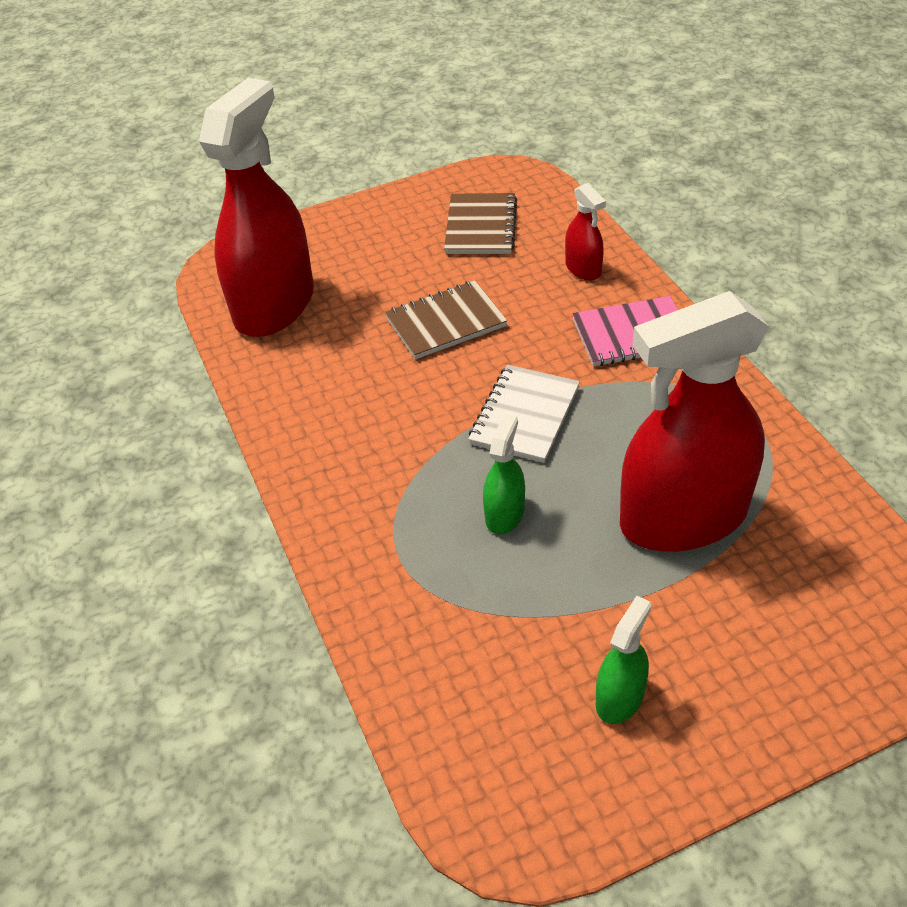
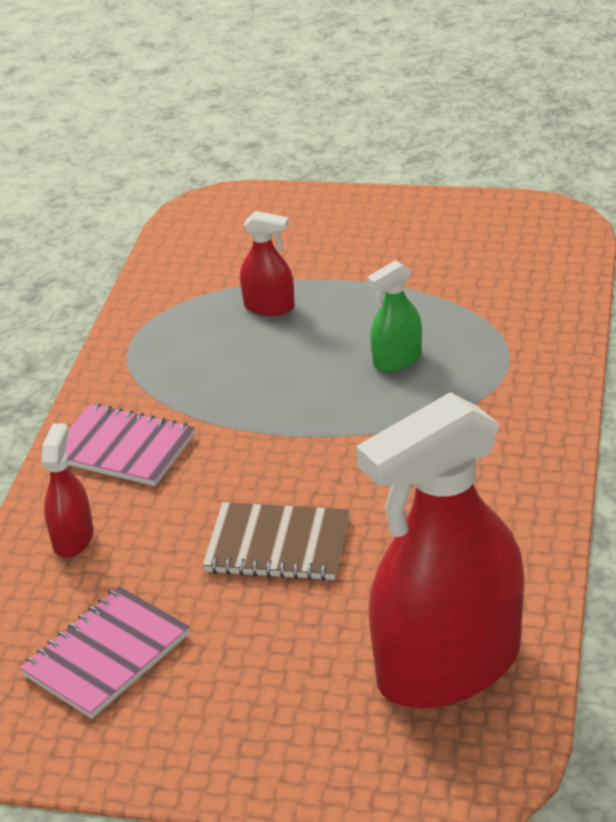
camera: 145 degrees left, 10 degrees down
brown notebook [444,193,517,254] -> pink notebook [20,586,190,719]
white notebook [468,365,580,463] -> none
green spray bottle [596,596,651,724] -> none
red spray bottle [620,291,769,552] -> red spray bottle [240,211,295,316], size x0.43

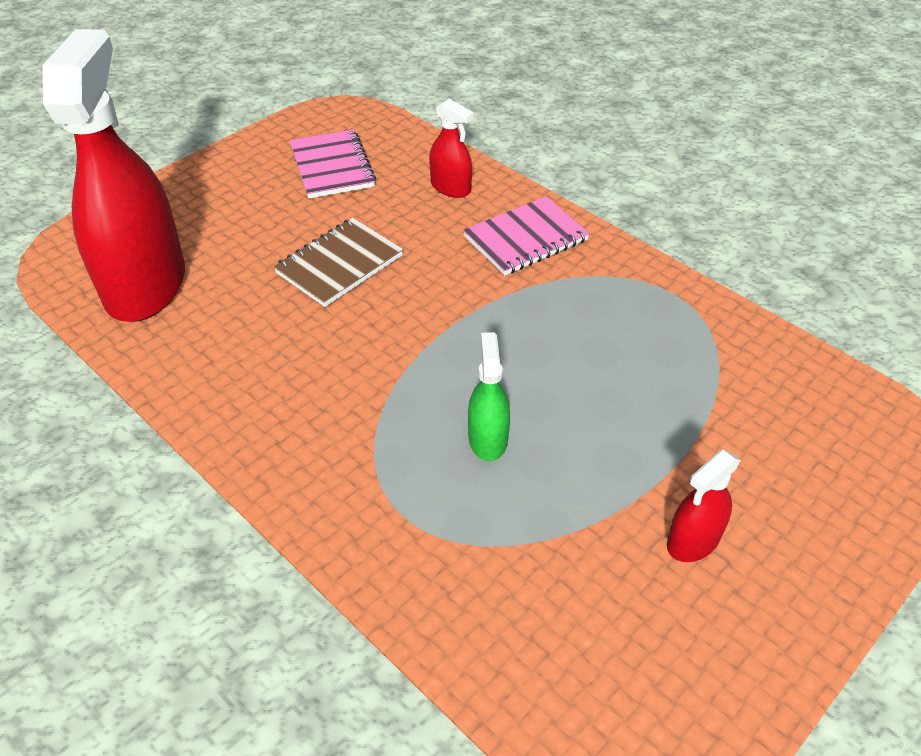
camera: 120 degrees right, 10 degrees up
red spray bottle [240,211,295,316] -> red spray bottle moved to [667,450,741,562]

